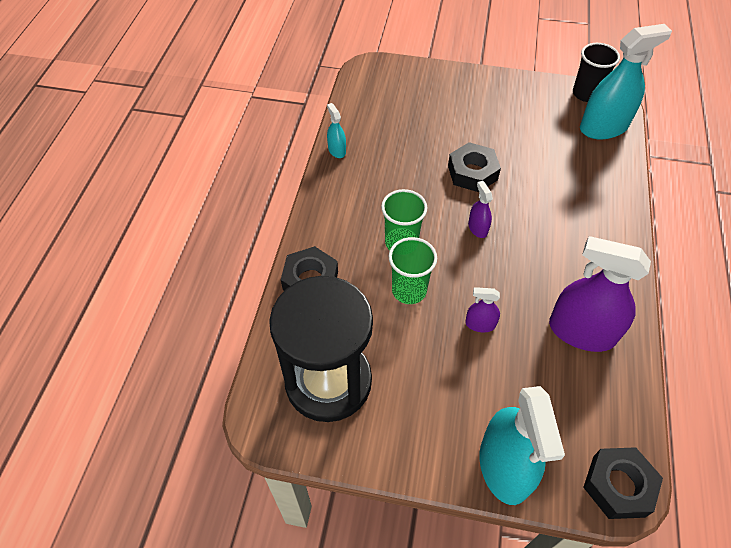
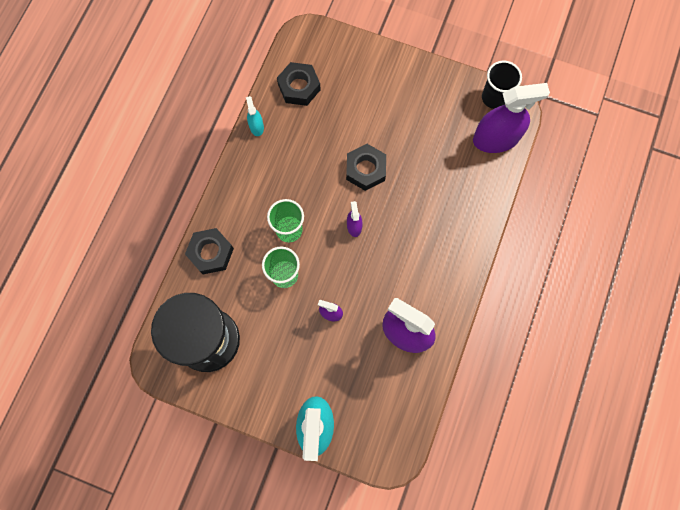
camera: 10 degrees right, 20 degrees up
turquoise spray bottle [580,24,672,139] -> purple spray bottle [473,83,550,153]
black nut [583,447,663,519] -> black nut moved to [277,62,321,106]

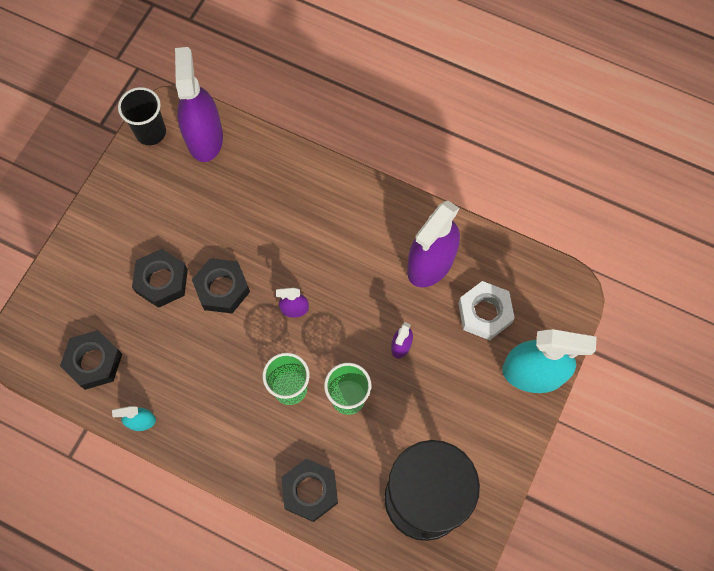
camera: 85 degrees left, 5 degrees down
none -> black nut [132,249,188,308]
none -> white nut [458,281,515,340]

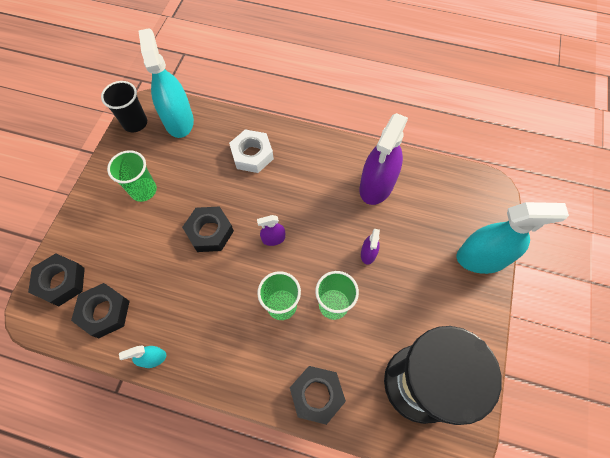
camera: 10 degrees left, 5 degrees down
black nut [132,249,188,308] -> black nut moved to [28,253,85,306]
purple spray bottle [175,47,223,162] -> turquoise spray bottle [138,28,194,138]
white nut [458,281,515,340] -> white nut moved to [229,129,274,173]
none -> green cup [107,150,157,202]

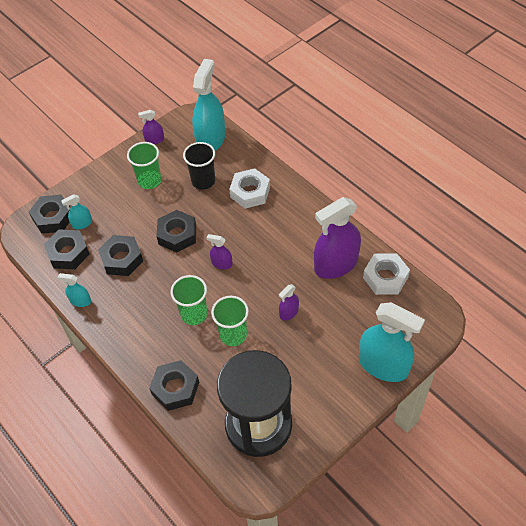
camera: 35 degrees right, 10 degrees down
black cup [101,81,147,133] -> black cup moved to [183,142,215,190]
none -> turquoise spray bottle [61,194,92,229]
none -> black nut [98,235,143,276]
none -> purple spray bottle [138,110,164,144]
none -> white nut [363,253,410,295]

